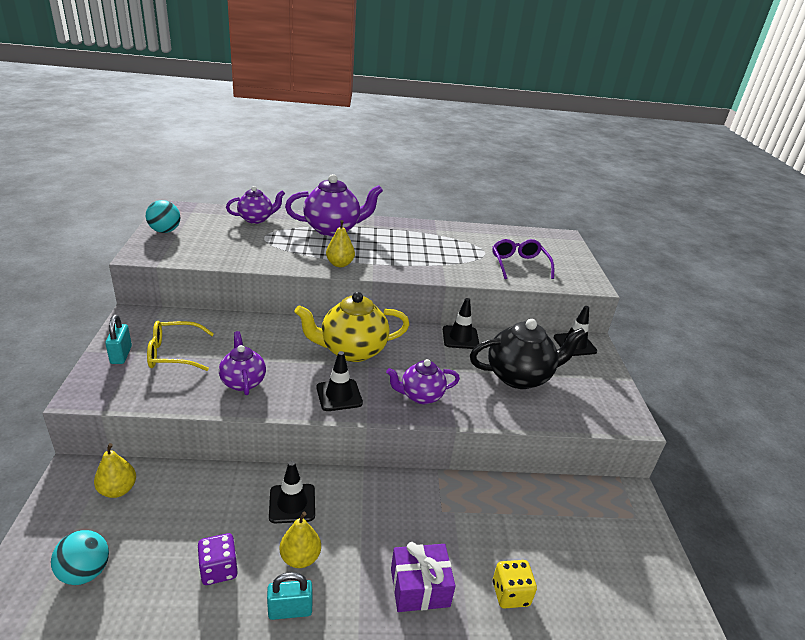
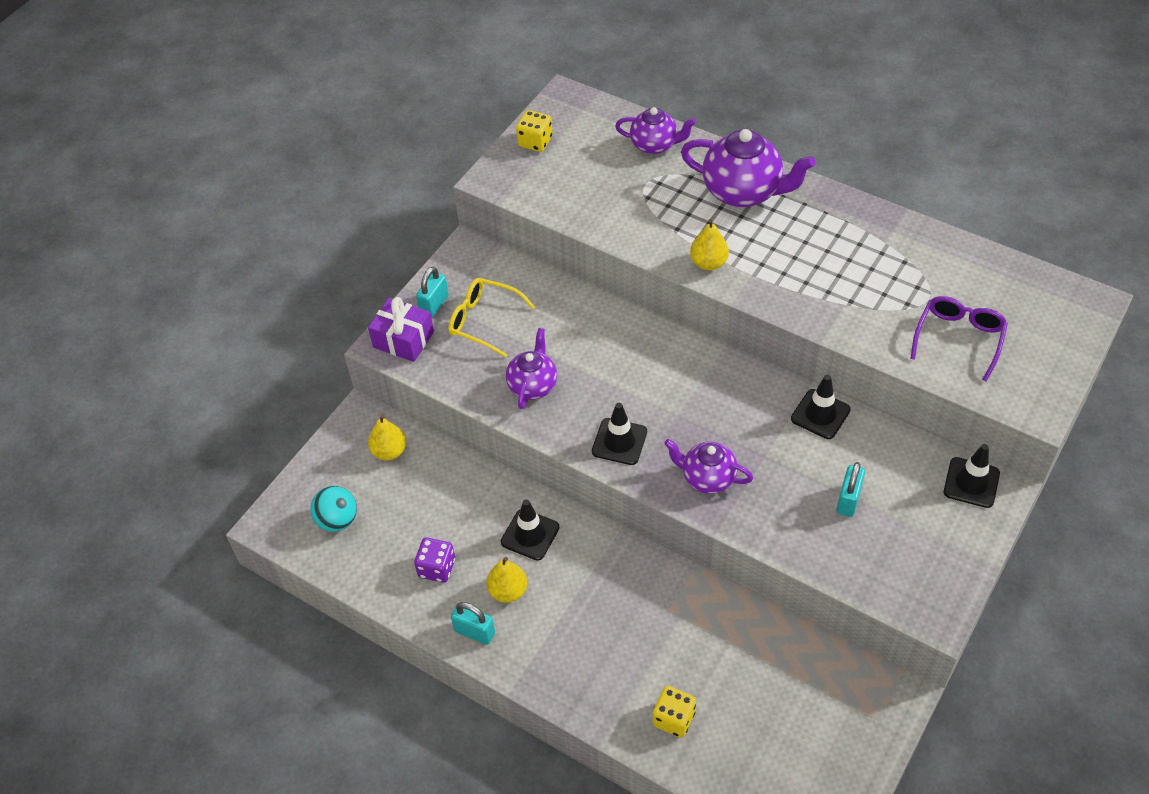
camera: 40 degrees right, 20 degrees up
turquoise ball [146,200,180,233] -> yellow dice [516,110,552,152]
yellow teapot [294,292,410,362] -> none
purple gift [391,542,456,612] -> purple gift moved to [368,297,434,362]
black teapot [470,319,587,389] -> turquoise padlock [836,462,865,517]

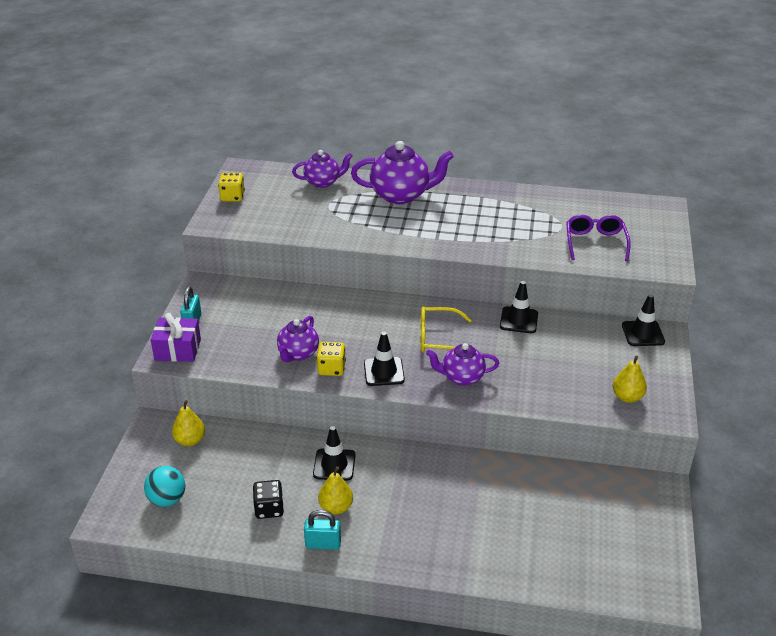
camera: 25 degrees left, 15 degrees down
purple dice [414,537,455,583] -> black dice [253,480,284,519]
yellow glasses [448,278,535,358] -> yellow glasses moved to [421,306,472,352]
purple teapot [506,328,557,409] -> purple teapot turned 150 degrees counterclockwise [277,316,319,362]
yellow dice [653,686,696,738] -> yellow dice moved to [317,342,346,376]
yellow pear [690,219,729,270] -> yellow pear moved to [613,356,647,403]
turquoise padlock [836,462,865,517] -> none

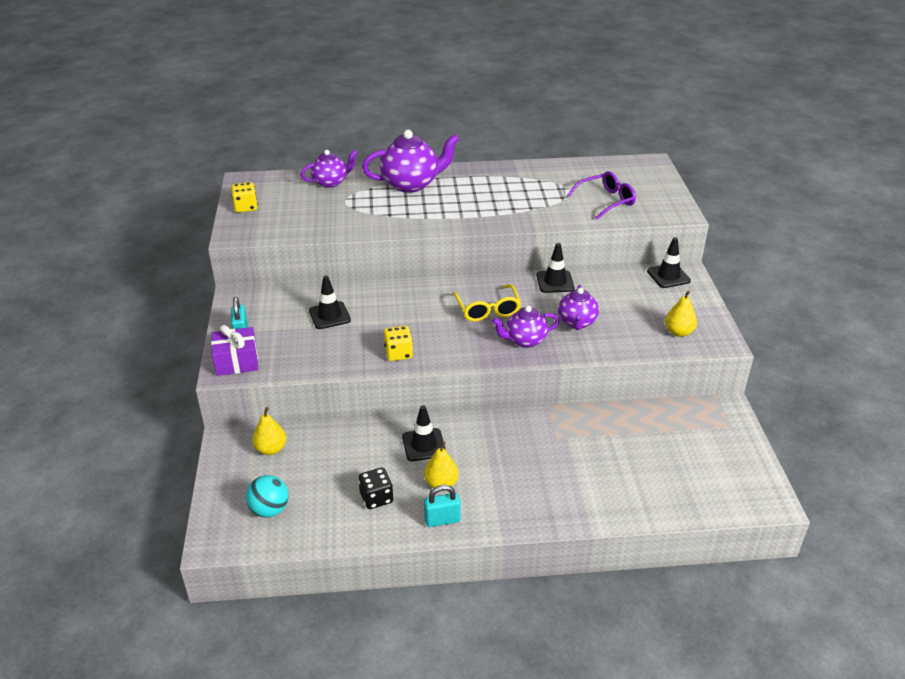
camera: 15 degrees left, 0 degrees up
purple teapot [277,316,319,362] -> purple teapot moved to [558,285,599,330]
black traffic cone [364,332,405,386] -> black traffic cone moved to [309,276,351,329]
yellow glasses [421,306,472,352] -> yellow glasses turned 90 degrees counterclockwise [453,284,521,322]
purple glasses [566,215,631,261] -> purple glasses turned 75 degrees clockwise [567,171,636,219]

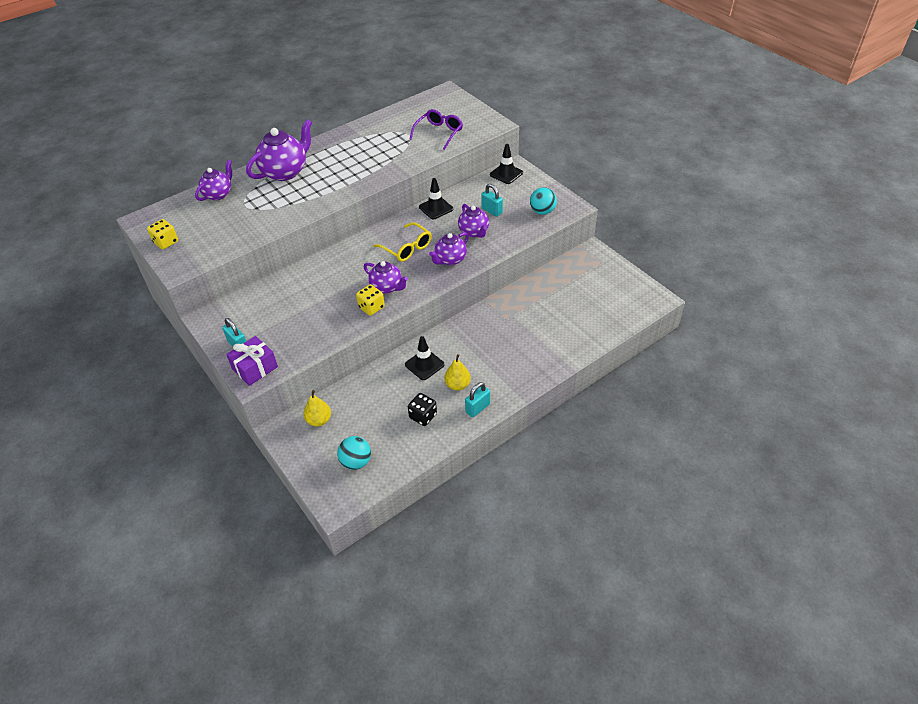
camera: 30 degrees left, 10 degrees up
black traffic cone [309,276,351,329] -> none
yellow pear [665,290,697,337] -> turquoise ball [530,187,557,215]
none -> purple teapot [364,261,408,294]
none -> turquoise padlock [481,184,503,217]

